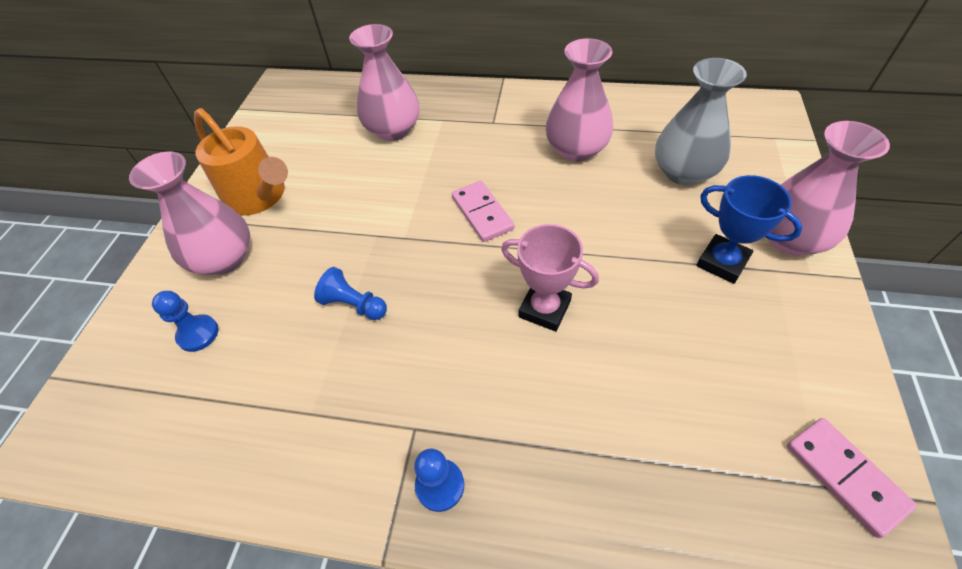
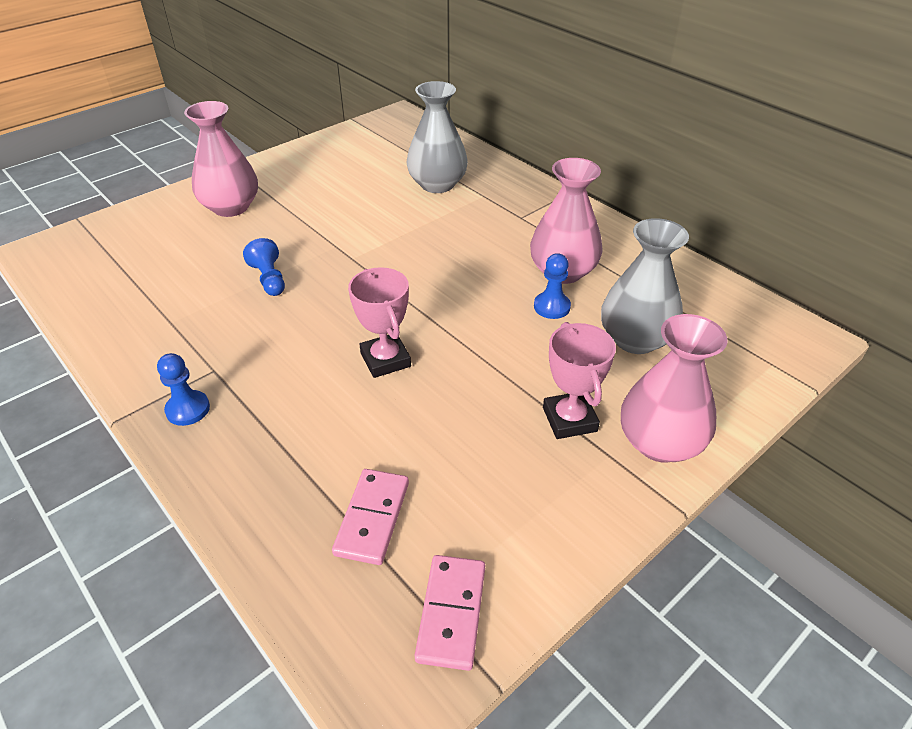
camera: 35 degrees right, 10 degrees down
blue pawn [152,291,219,352] -> blue pawn moved to [534,253,571,319]
orange watering can [194,108,288,216] -> none
pink vase [349,24,419,141] -> grey vase [407,81,468,193]
pink domino [452,181,514,242] -> pink domino moved to [332,469,409,565]
blue trophy [697,175,803,284] -> pink trophy [543,322,616,439]

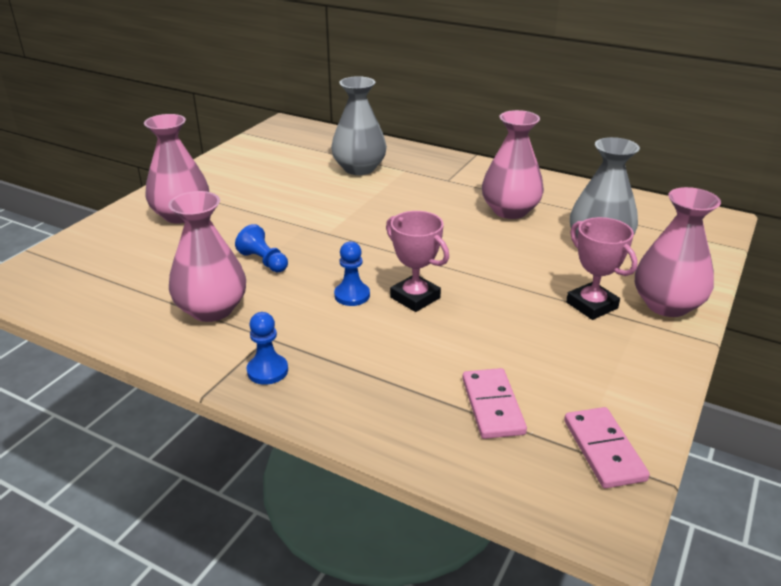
camera: 20 degrees left, 10 degrees down
blue pawn [534,253,571,319] -> blue pawn moved to [334,241,370,306]
none -> pink vase [168,191,246,322]

